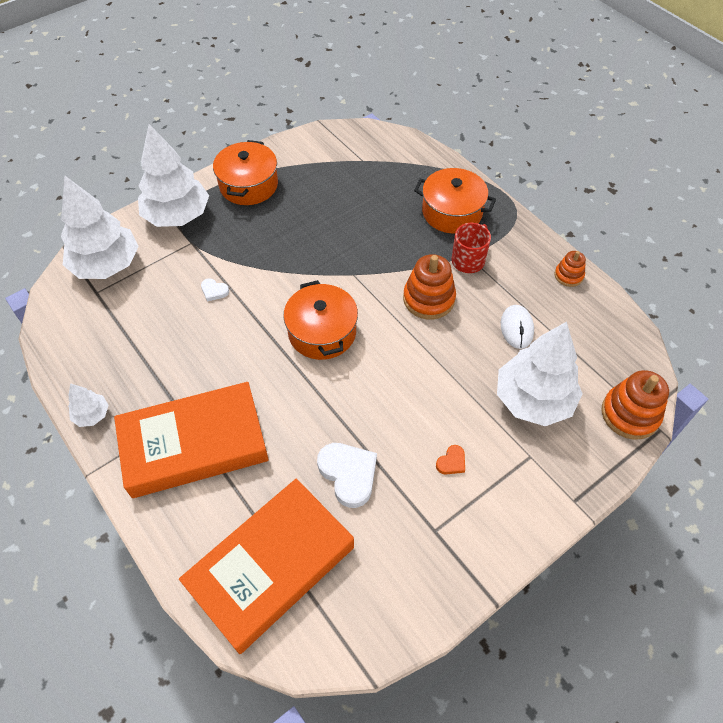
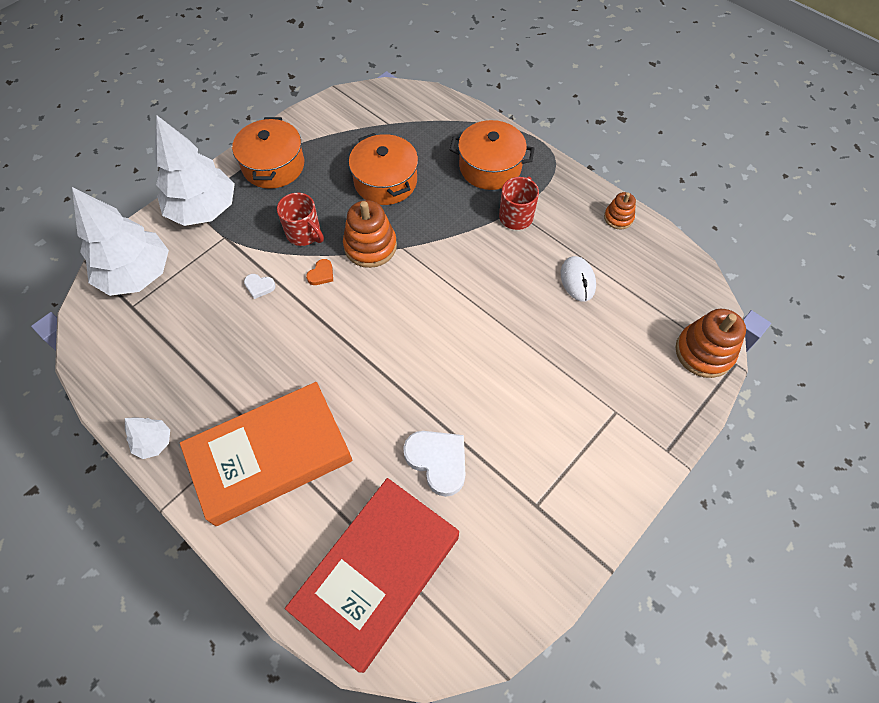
camera: 10 degrees left, 5 degrees up
orange book [179,479,354,654] -> red book [285,478,459,673]
orange pot [283,280,358,360] -> orange pot moved to [349,133,418,205]
orange stacking toy [403,254,456,320] -> orange stacking toy moved to [343,200,397,268]
orange heart [436,445,465,475] -> orange heart moved to [306,259,333,285]
white tree [497,322,583,426] -> none
none -> red mug [277,193,324,246]

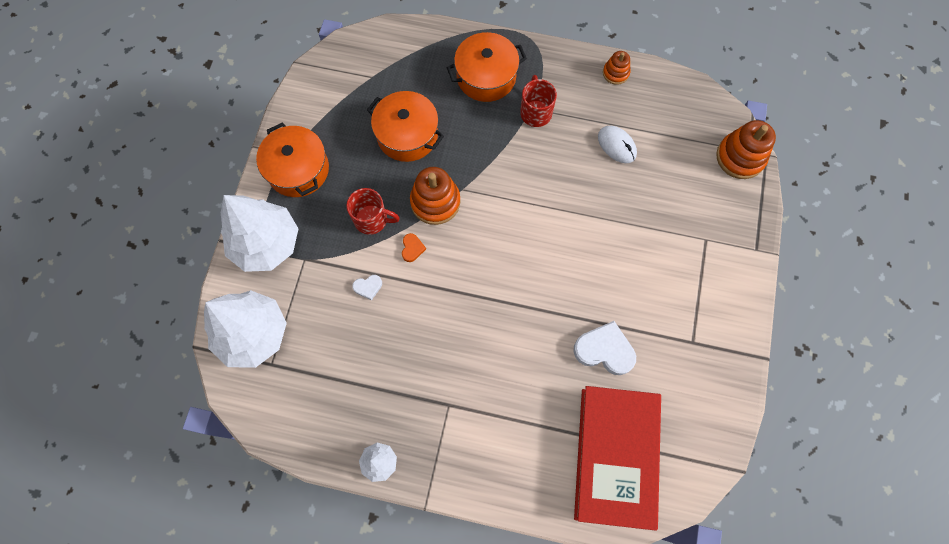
camera: 30 degrees left, 10 degrees up
orange book [180,382,352,526] -> none

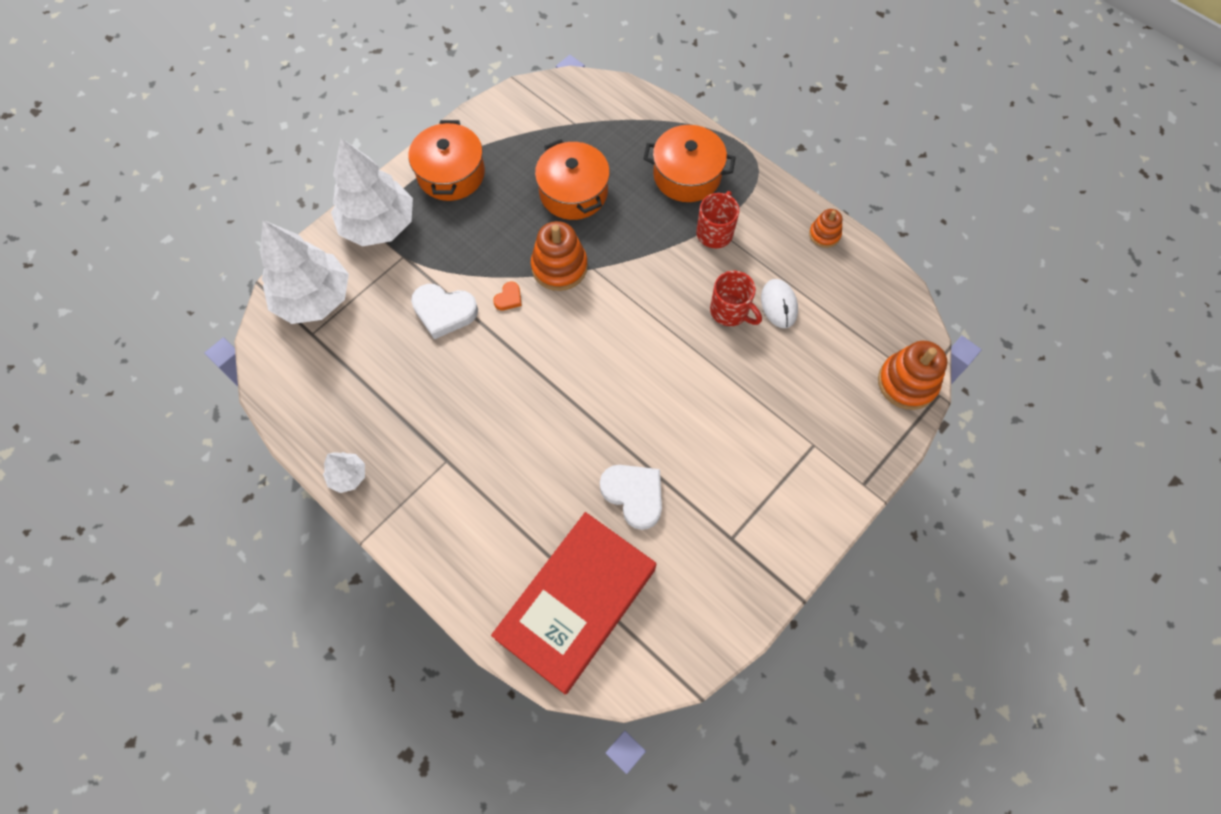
camera: 30 degrees right, 5 degrees down
red mug [346,188,400,235] -> red mug moved to [710,271,762,326]
white heart [352,275,382,300] -> white heart [411,284,478,339], size x2.03

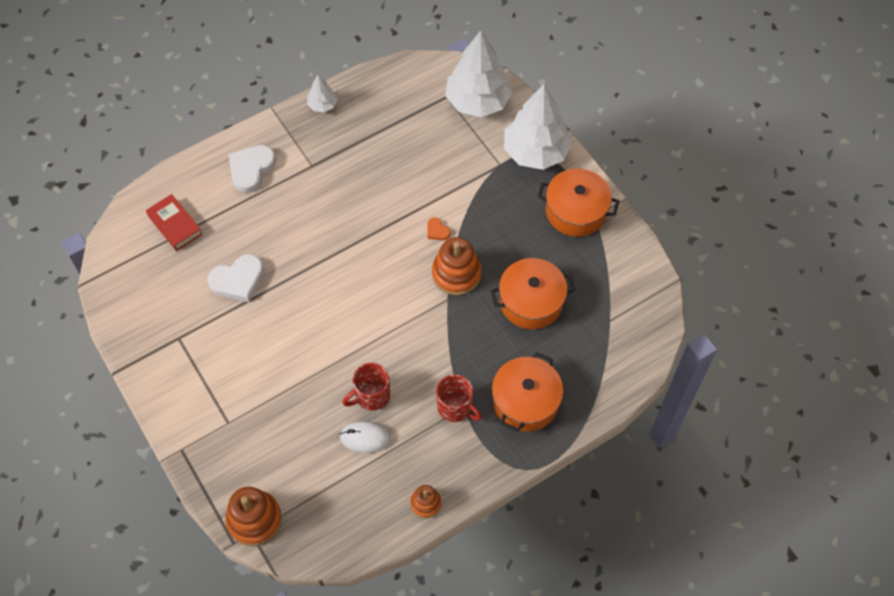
camera: 105 degrees right, 5 degrees down
white heart [411,284,478,339] -> white heart moved to [228,145,276,193]
red book [491,512,656,694] -> red book [146,194,202,251], size x0.48

